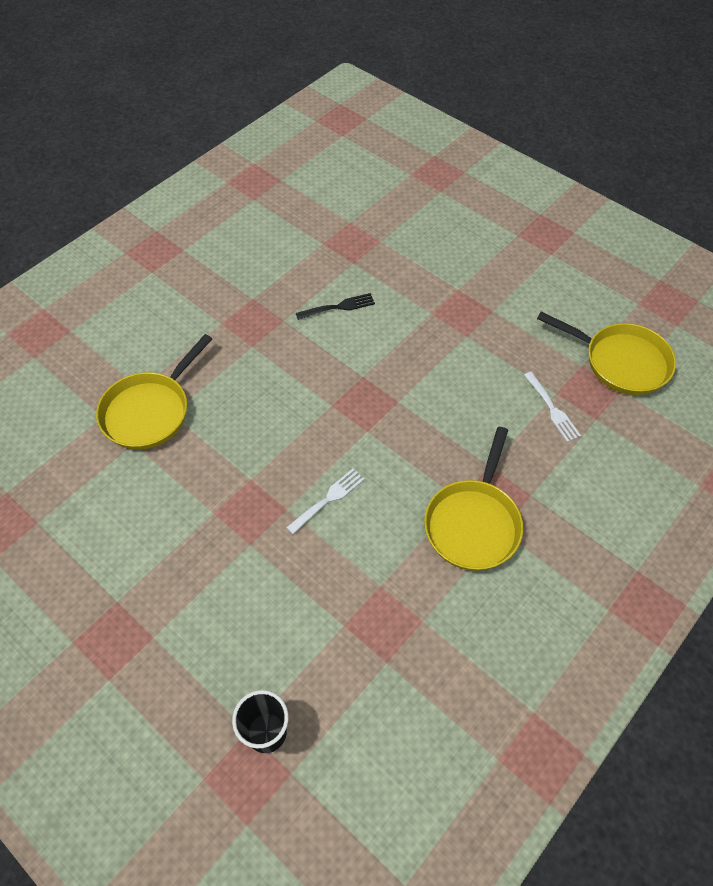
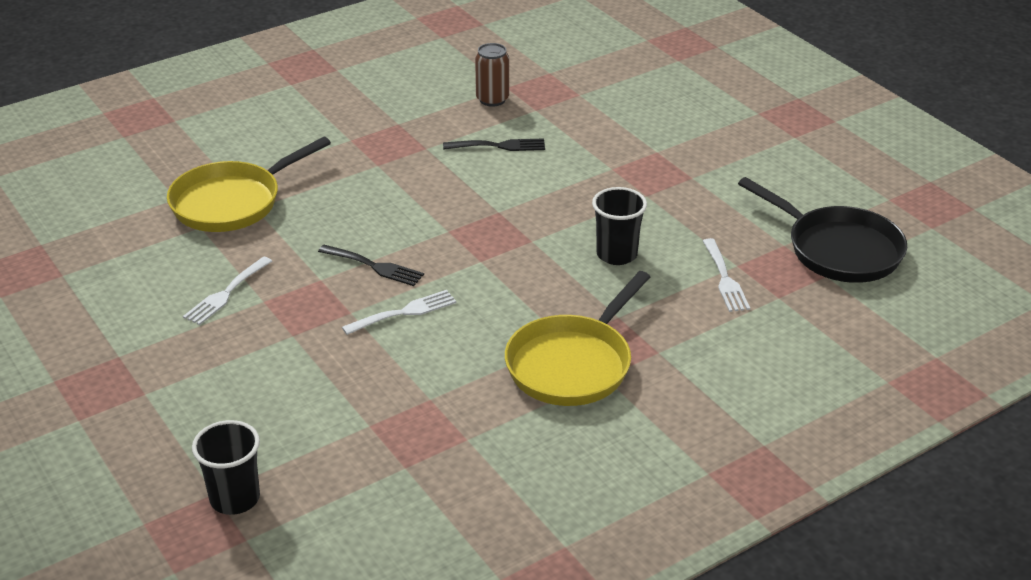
camera: 15 degrees right, 20 degrees down
yellow pan [537,312,676,395] -> black pan [738,177,907,283]
none -> white fork [183,256,272,325]
none -> black fork [318,245,424,286]
none -> brown can [475,43,509,107]
none -> black cup [592,187,647,265]

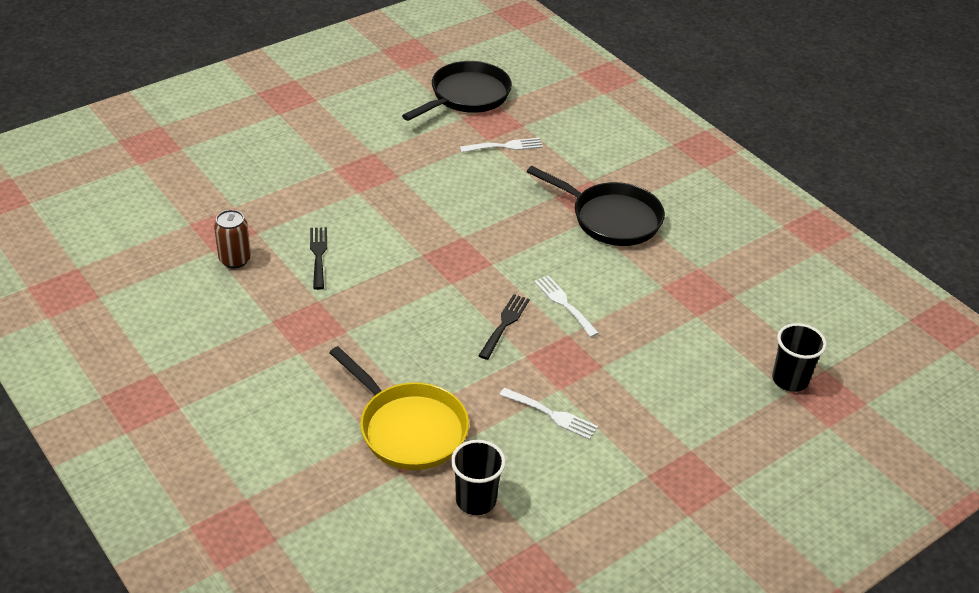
camera: 95 degrees left, 5 degrees up
yellow pan [505,271,650,406] -> black pan [527,166,665,246]
black cup [592,187,647,265] -> black cup moved to [451,440,506,515]

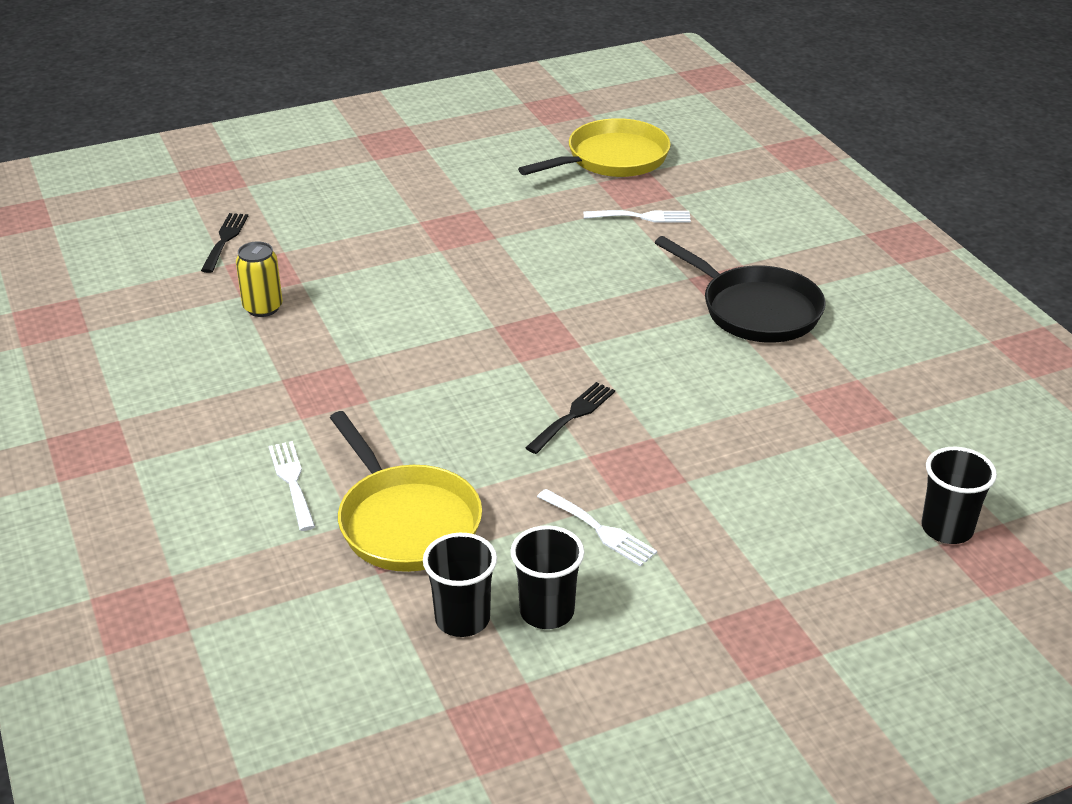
camera: 15 degrees right, 5 degrees down
brown can [214,210,251,268] -> yellow can [236,241,283,317]
black fork [310,227,327,290] -> black fork moved to [201,213,248,273]
black pan [402,61,512,121] -> yellow pan [518,118,671,177]
white fork [534,275,599,337] -> white fork moved to [269,441,315,531]
none -> black cup [510,525,585,629]

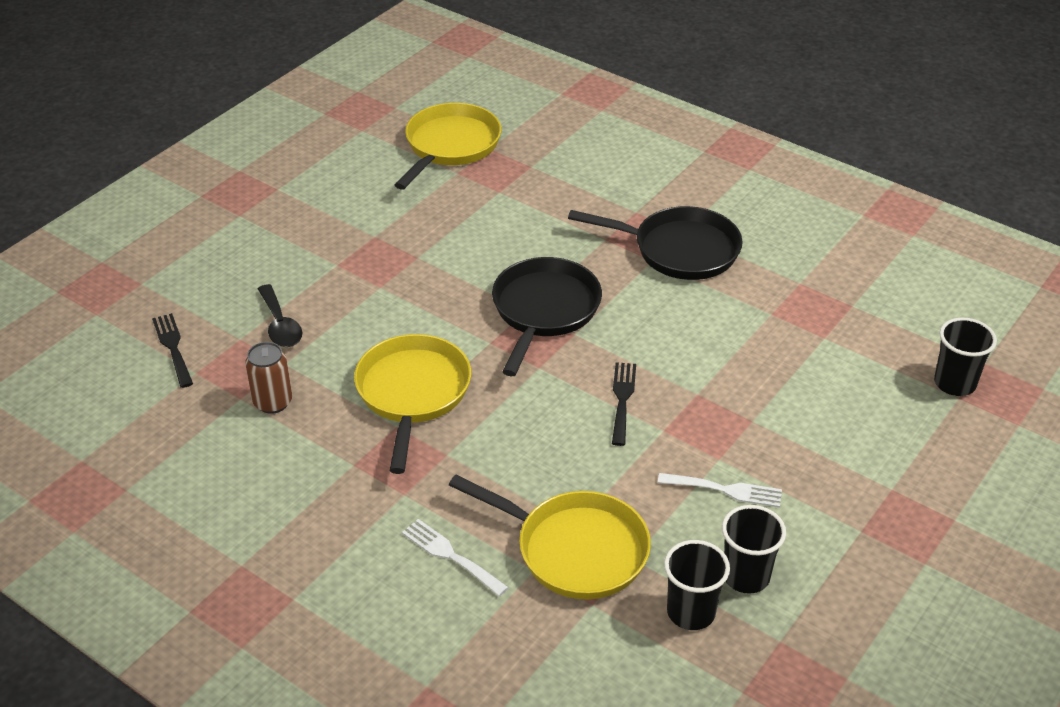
camera: 30 degrees left, 5 degrees up
yellow can [236,241,283,317] -> brown can [245,342,292,414]
white fork [584,210,691,223] -> none
none -> black spoon [258,284,302,347]
none -> yellow pan [354,334,471,474]
none -> black pan [492,257,602,376]

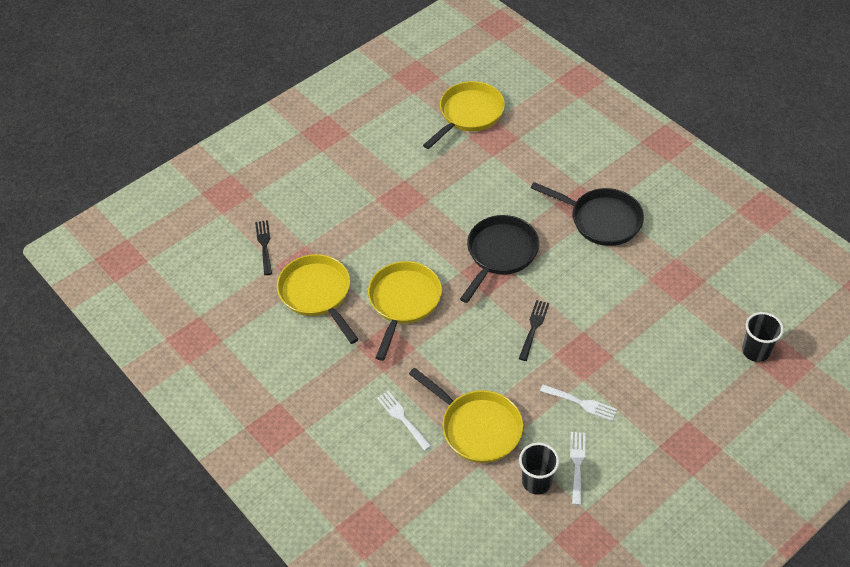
camera: 15 degrees right, 10 degrees up
brown can [245,342,292,414] -> yellow pan [277,254,359,344]
black spoon [258,284,302,347] -> none
black cup [722,505,786,594] -> white fork [570,432,586,505]

